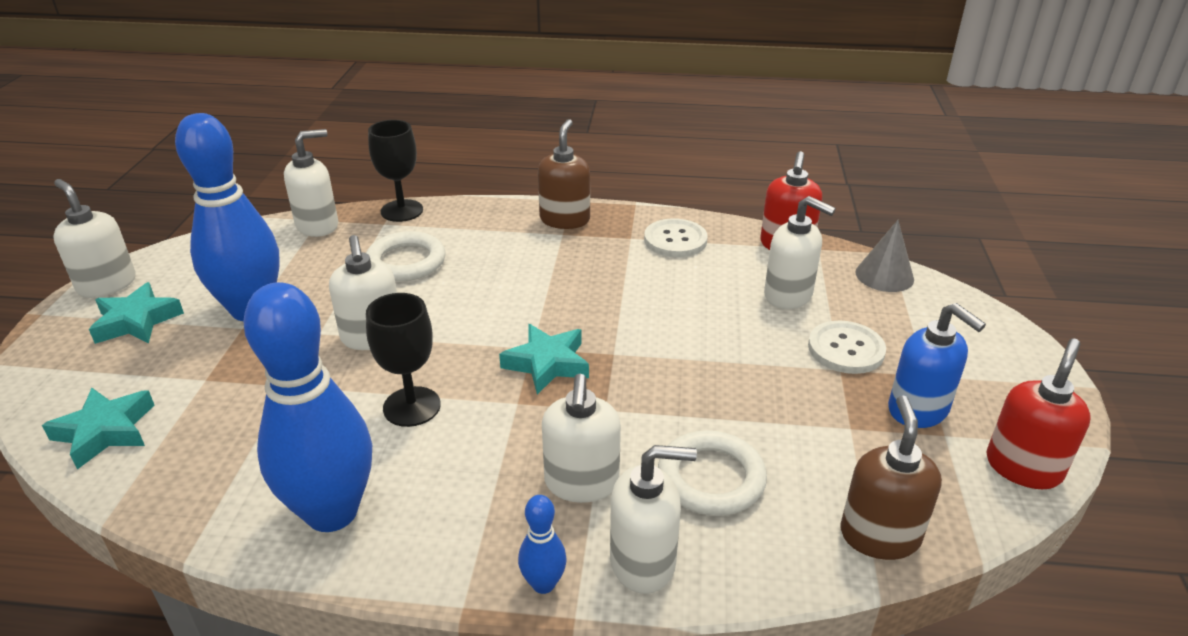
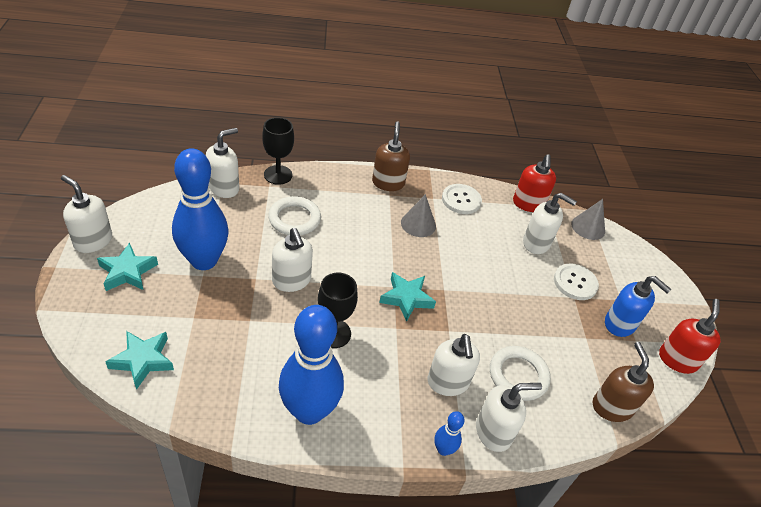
camera: 15 degrees left, 10 degrees up
none -> grey cone [401,194,436,237]

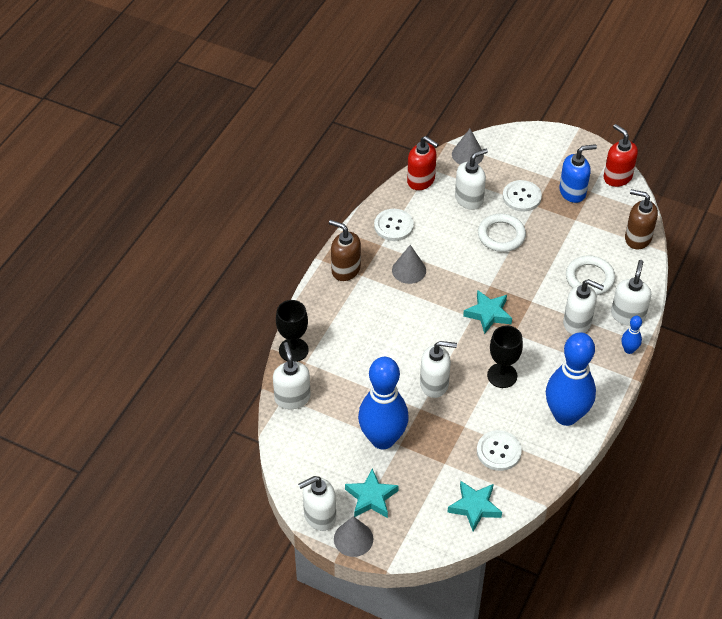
camera: 55 degrees left, 5 degrees up
white ring [268,196,321,235] -> white ring moved to [478,214,526,252]
none -> grey cone [334,516,373,557]
none -> white button [477,430,522,471]

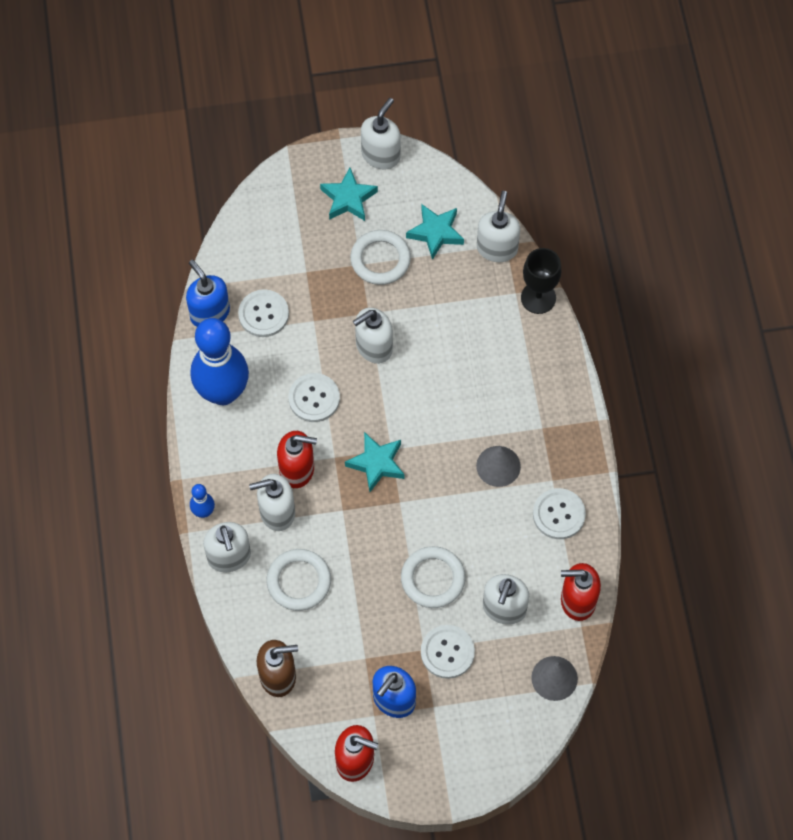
camera: 145 degrees right, 15 degrees up
white soap dispenser [273,342,311,409] -> white soap dispenser turned 120 degrees counterclockwise [477,191,520,262]
brown soap dispenser [329,220,361,281] -> none
grey cone [334,516,373,557] -> none
blue bowling pin [358,357,409,449] -> white ring [350,230,411,285]
turquoise star [447,481,502,532] -> turquoise star moved to [406,204,464,260]
black goblet [487,325,523,388] -> white button [289,373,340,422]
none -> blue soap dispenser [186,260,230,327]
none -> red soap dispenser [277,431,317,488]

